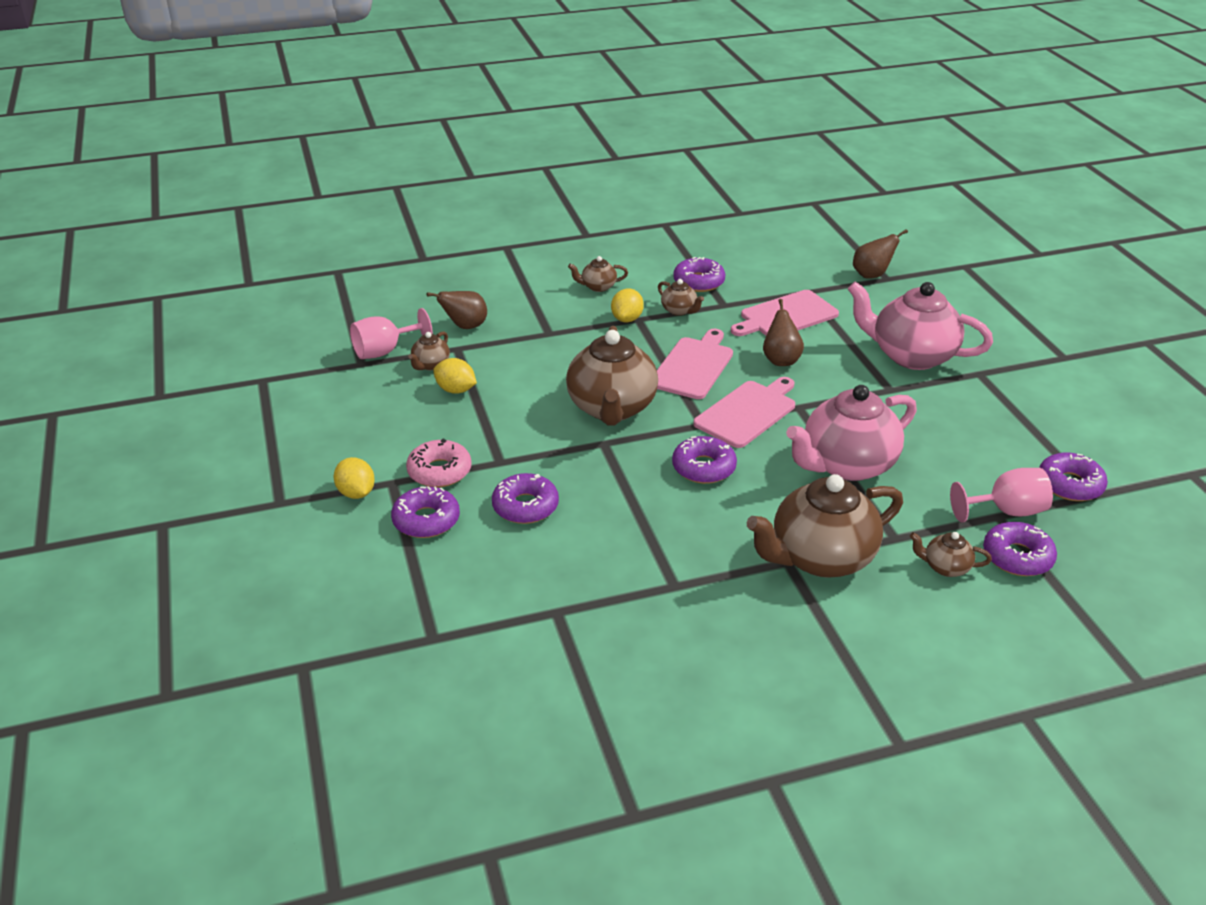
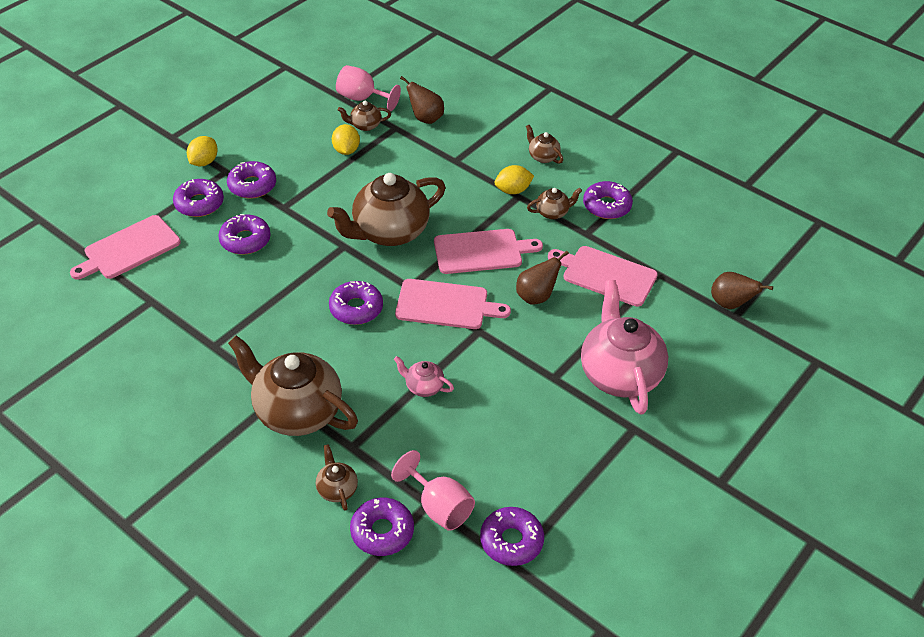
camera: 55 degrees right, 10 degrees up
pink donut [406,439,472,487] -> purple donut [227,161,276,199]
brown teapot [658,279,704,316] -> brown teapot turned 120 degrees counterclockwise [527,188,582,219]
pink teapot [786,385,917,481] -> pink teapot [394,356,454,397], size x0.45
none -> pink cutting board [70,215,181,280]

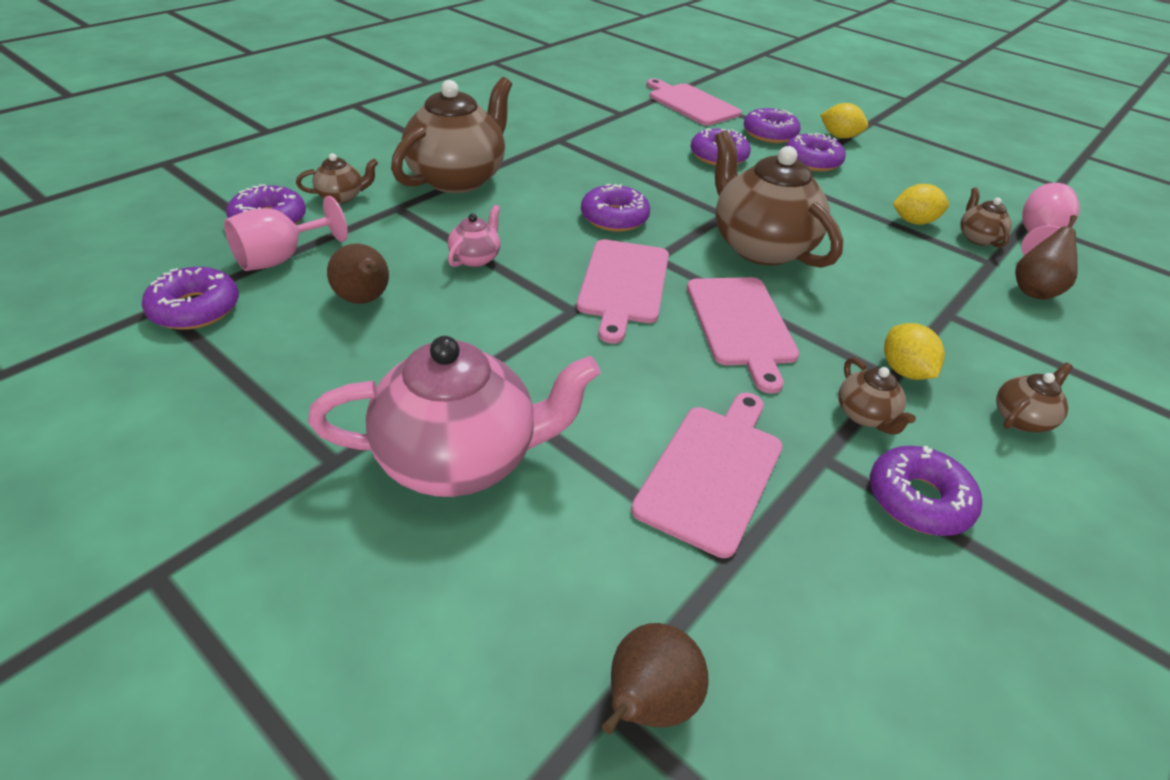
camera: 90 degrees right, 5 degrees down
brown pear [516,250,569,304] -> brown pear moved to [327,244,389,304]

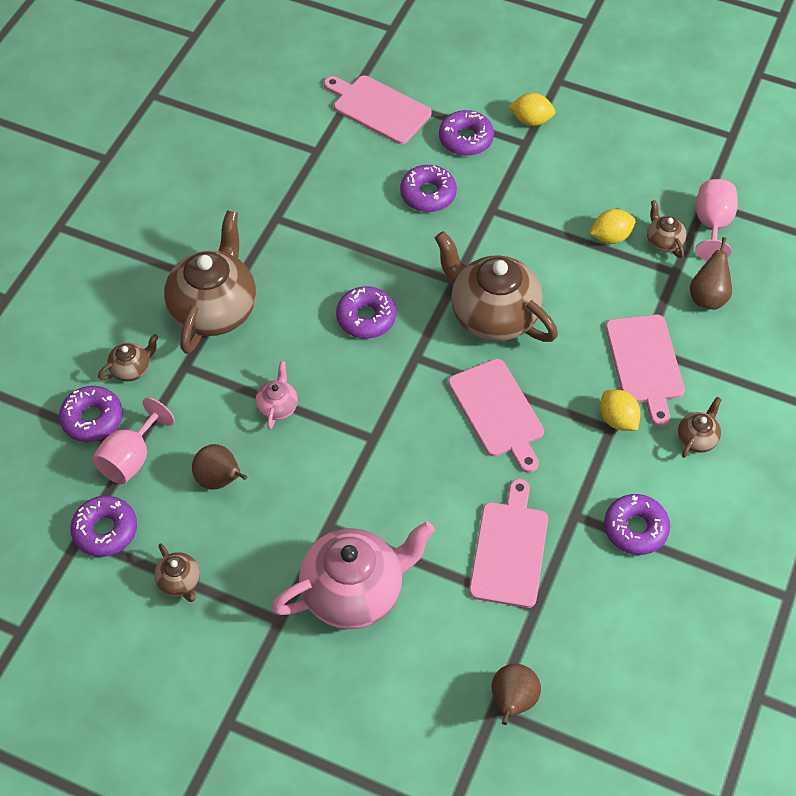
camera: 15 degrees left, 15 degrees up
pink cutting board [577,240,669,344] -> pink cutting board moved to [606,315,685,426]
purple donut [786,133,846,172] -> none
brown teapot [838,357,916,434] -> brown teapot moved to [154,543,200,602]

